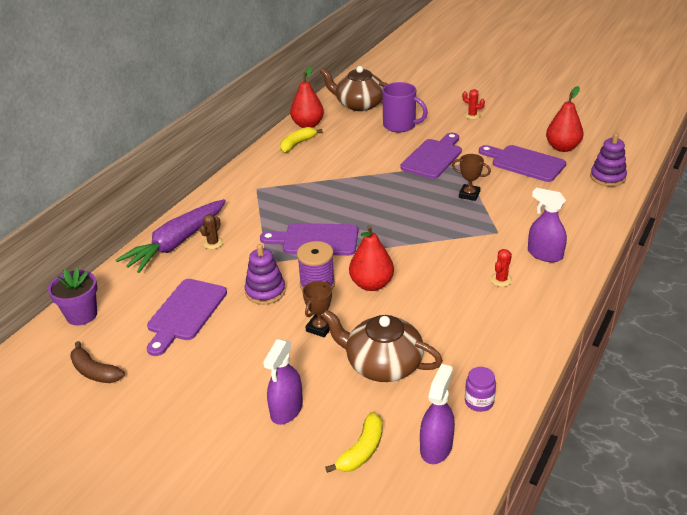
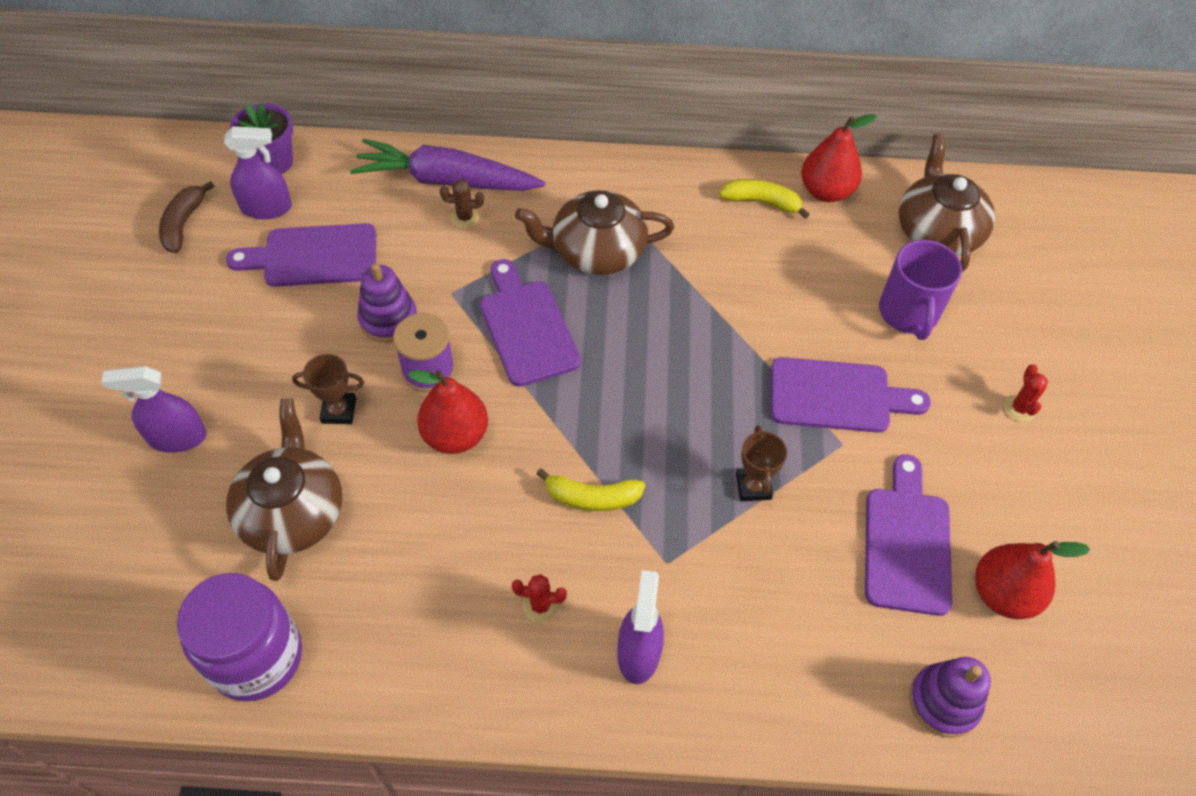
camera: 60 degrees right, 20 degrees up
yellow banana [325,412,383,473] -> yellow banana moved to [536,468,645,511]
purple spray bottle [420,364,455,464] -> purple spray bottle moved to [224,126,292,219]
purple jar [465,367,496,412] -> purple jar [177,573,302,701], size x2.19
none -> brown teapot [515,190,674,275]

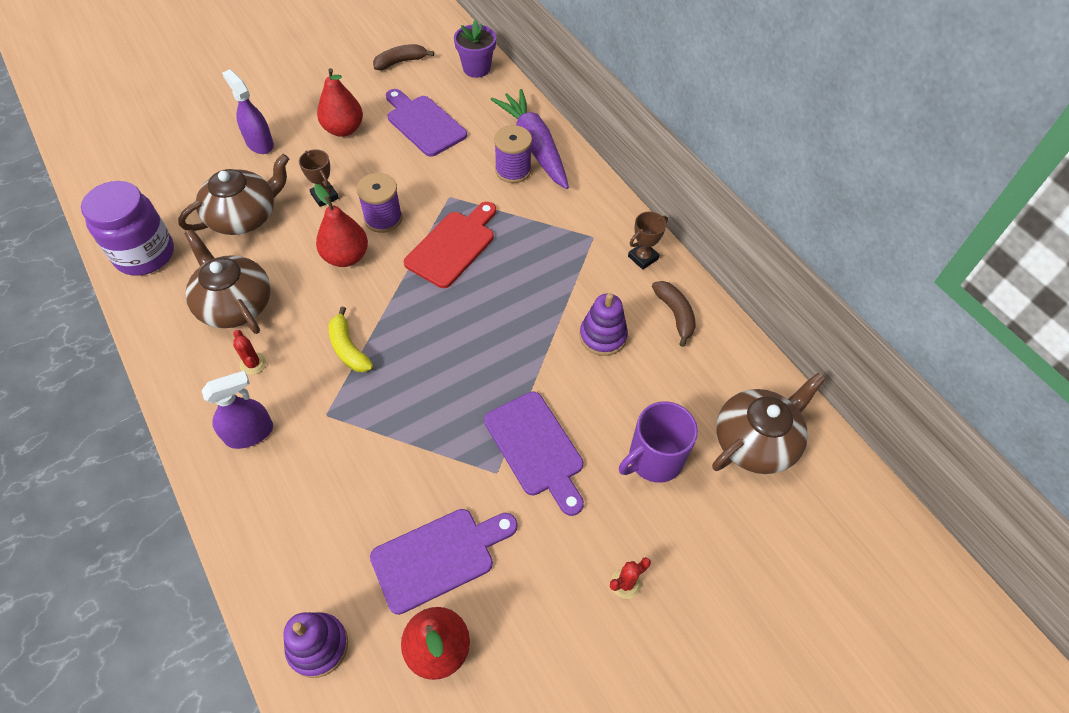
camera: 55 degrees right, 0 degrees up
purple spray bottle [224,126,292,219] -> none
purple stacking toy [357,263,417,343] -> purple stacking toy moved to [580,293,628,356]
brown cactus [440,179,484,228] -> purple spool [494,125,532,183]
purple cutting board [480,259,581,387] -> red cutting board [404,202,496,288]
brown teapot [515,190,674,275] -> brown teapot moved to [185,230,271,334]
yellow banana [719,179,810,219] -> brown banana [652,281,696,347]
brown trophy [736,425,787,501] -> brown trophy moved to [628,211,668,270]
red pear [801,114,877,202] -> red pear moved to [317,68,363,137]

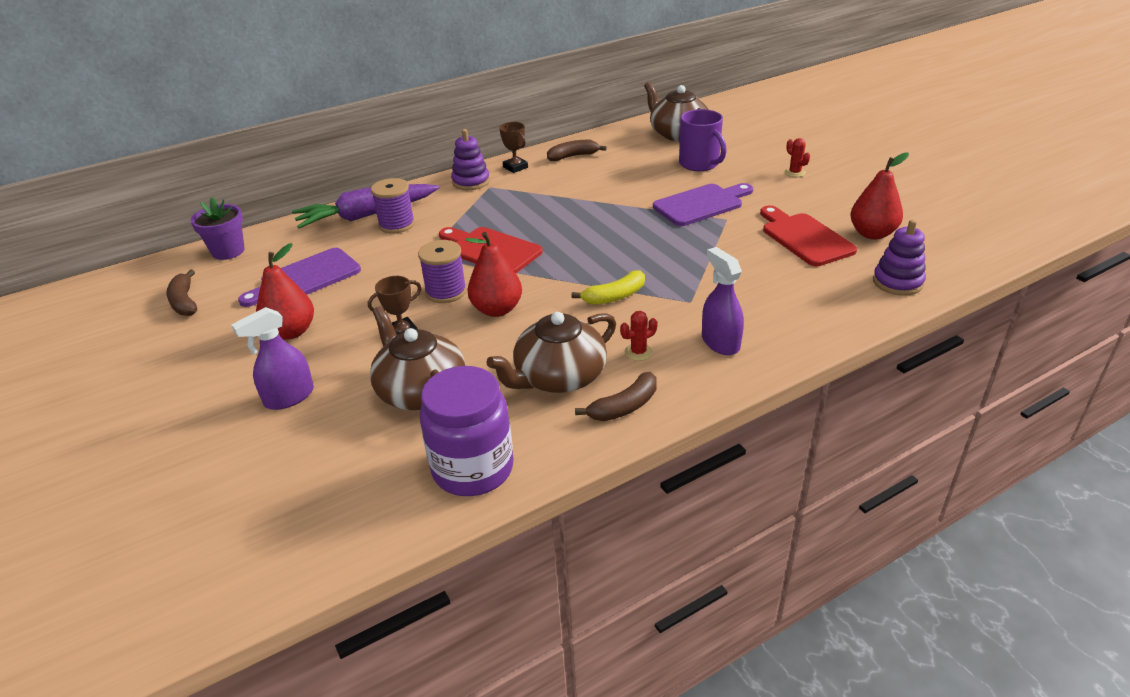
camera: 85 degrees left, 20 degrees down
purple cutting board [370,509,518,615] -> red cutting board [760,206,857,266]
purple stacking toy [580,293,628,356] -> purple stacking toy moved to [451,129,490,190]
none -> brown banana [575,372,657,421]

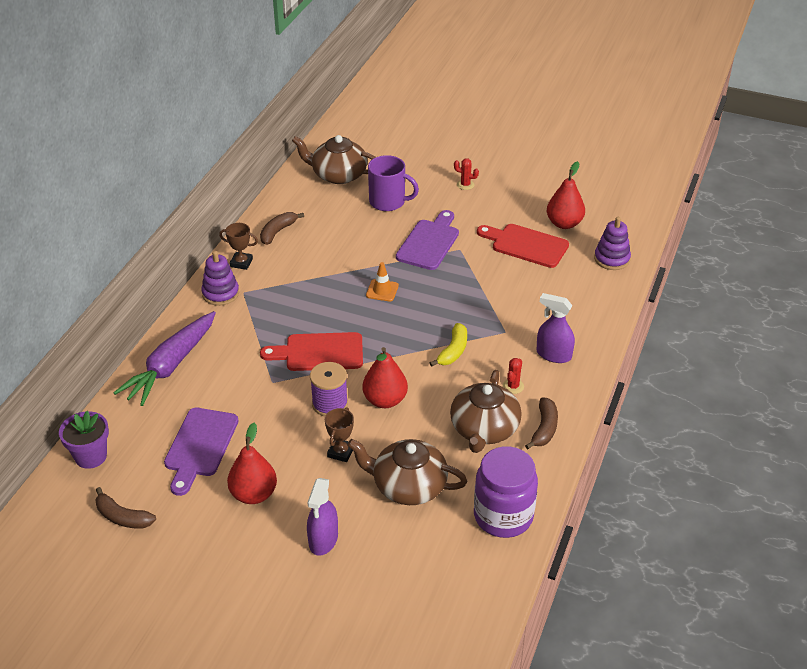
camera: 40 degrees left, 5 degrees up
purple spool [371,178,415,234] -> none
none -> orange traffic cone [366,262,399,302]

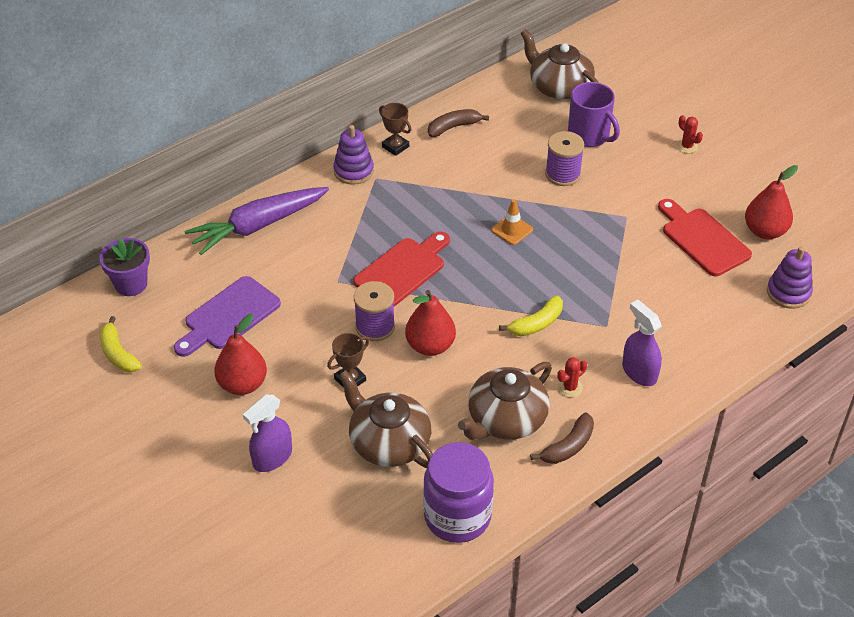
camera: 30 degrees right, 5 degrees up
brown banana [95,487,156,529] -> yellow banana [100,316,142,372]
red cutting board [260,332,363,371] -> red cutting board turned 105 degrees clockwise [353,231,450,306]
purple cutting board [396,210,459,270] -> none
none -> purple spool [545,131,584,186]

